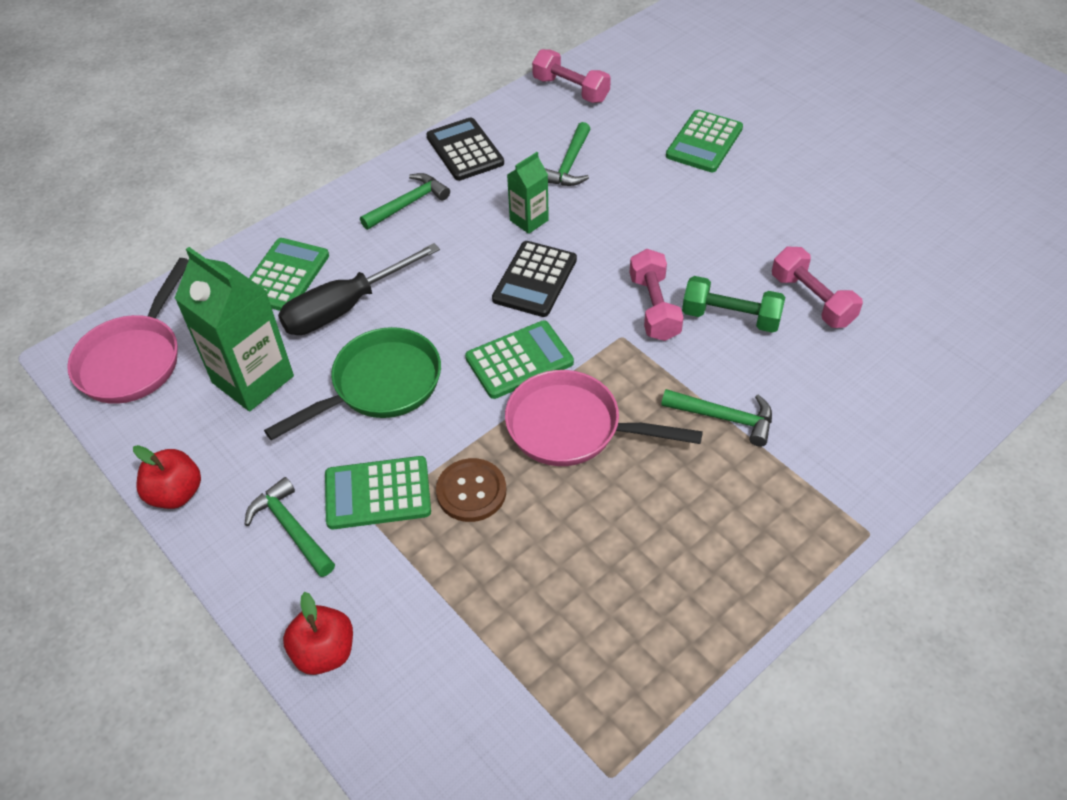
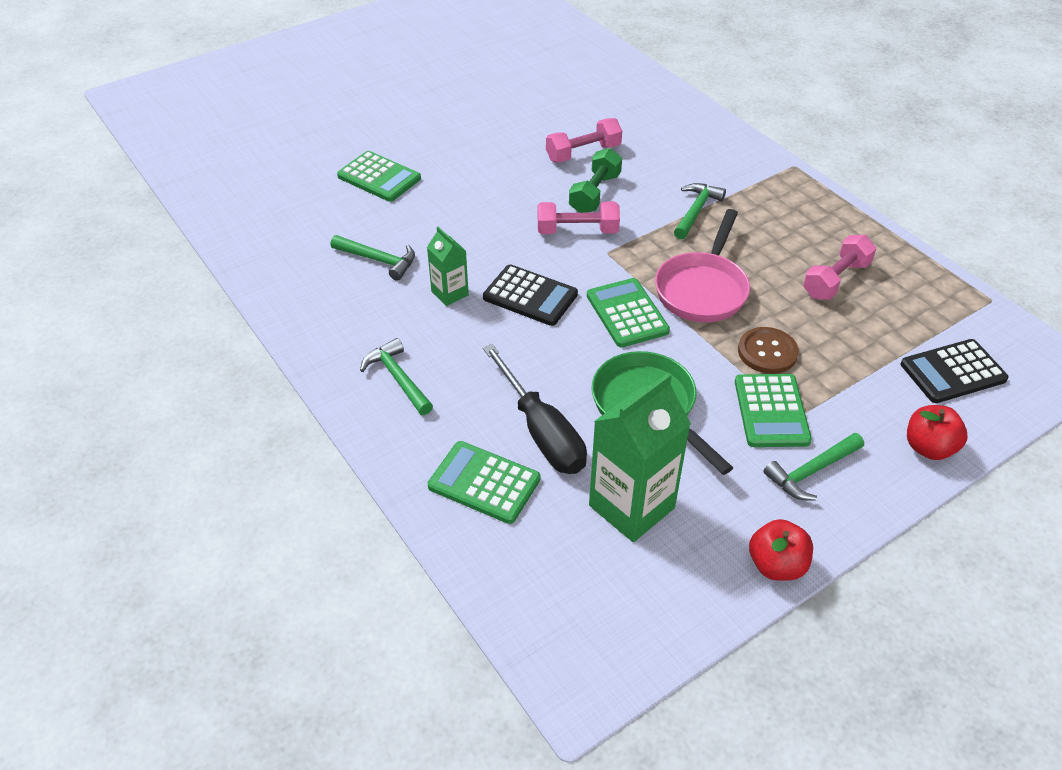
camera: 85 degrees left, 5 degrees down
pink pan [67,258,189,404] -> none
black calculator [426,117,504,181] -> black calculator moved to [901,339,1008,403]
pink dumbbell [532,49,611,103] -> pink dumbbell moved to [803,235,876,300]

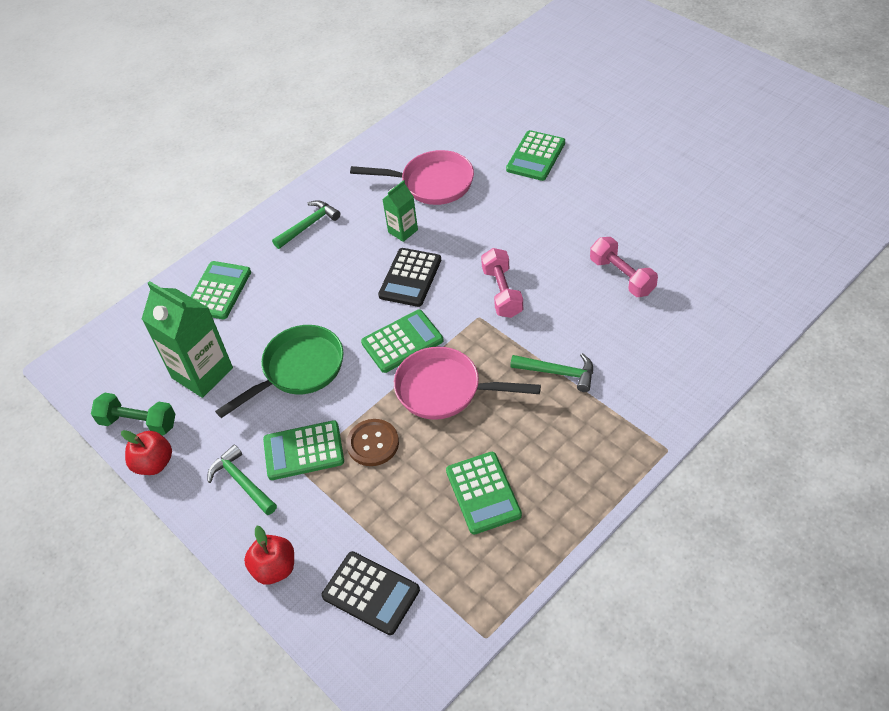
camera: 85 degrees right, 5 degrees up
green hammer [331,235,415,281] -> pink pan [350,150,474,205]
black screwdriver [483,344,587,474] -> none
green dumbbell [569,148,622,213] -> green dumbbell moved to [91,393,175,436]
pink dumbbell [803,235,876,300] -> green calculator [446,452,522,535]
black calculator [901,339,1008,403] -> black calculator turned 150 degrees clockwise [321,551,420,635]

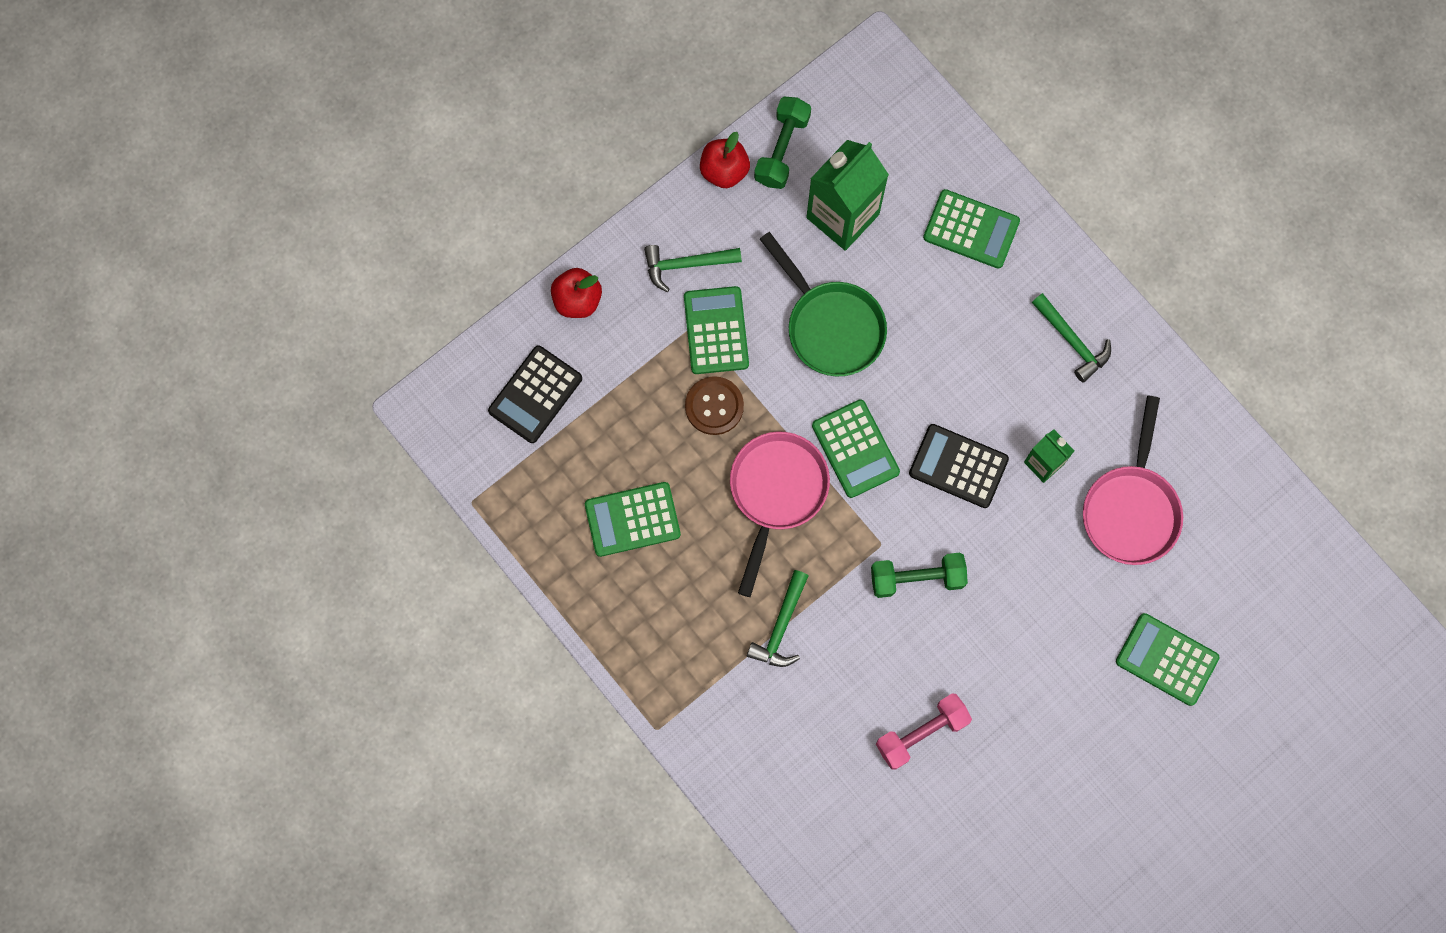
camera: 90 degrees right, 25 degrees up
green hammer [207,445,277,515] -> green hammer turned 150 degrees counterclockwise [644,245,742,292]
pink dumbbell [481,248,523,318] -> green dumbbell [871,553,968,598]

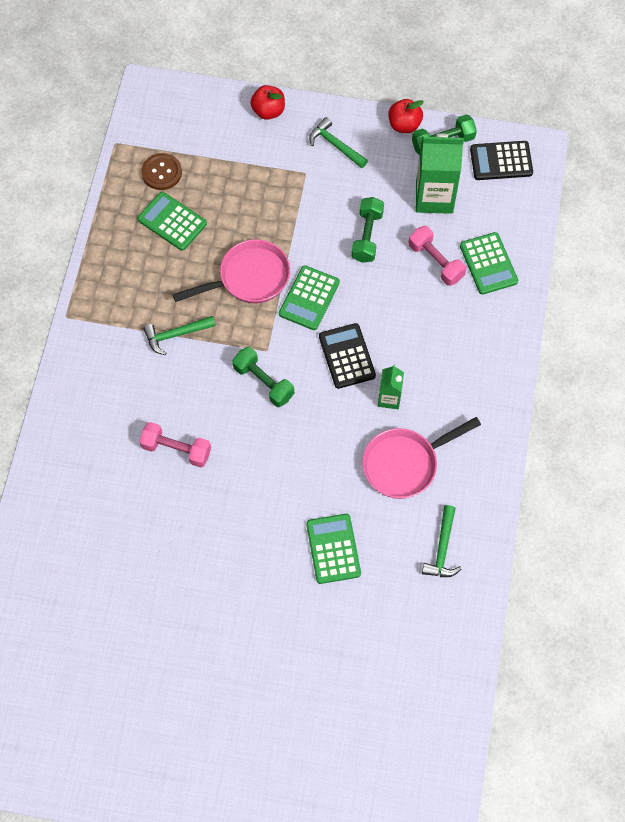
camera: 50 degrees right, 10 degrees down
black calculator [488,345,582,443] -> black calculator moved to [470,141,533,180]
green calculator [684,286,749,374] -> none
brown button [685,376,744,435] -> brown button moved to [141,153,182,190]
green pan [760,232,887,376] -> green dumbbell [352,197,384,263]
green hammer [1032,293,1111,383] -> green hammer moved to [422,505,462,577]
none -> pink dumbbell [409,226,466,286]

